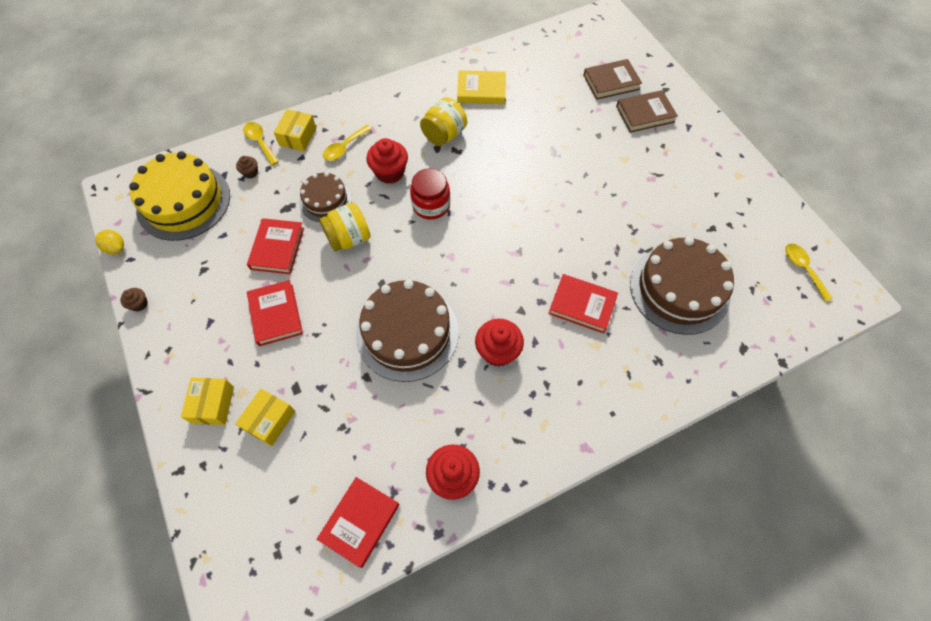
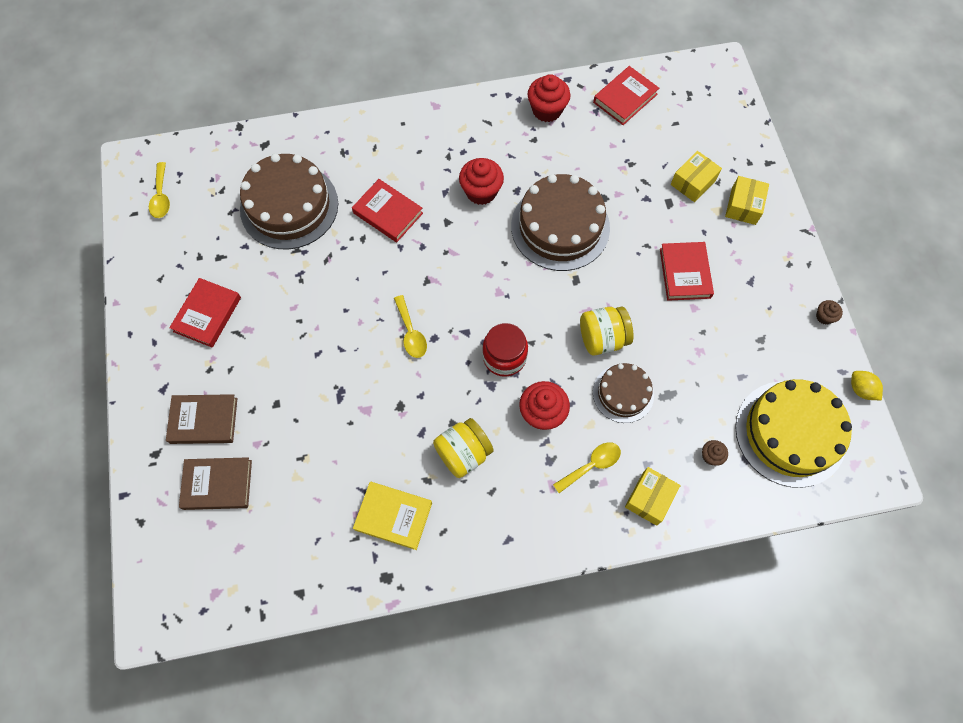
camera: 165 degrees left, 5 degrees up
yellow spoon [243,122,279,165] -> yellow spoon moved to [394,295,427,358]
red book [247,218,304,274] -> red book moved to [169,278,241,348]

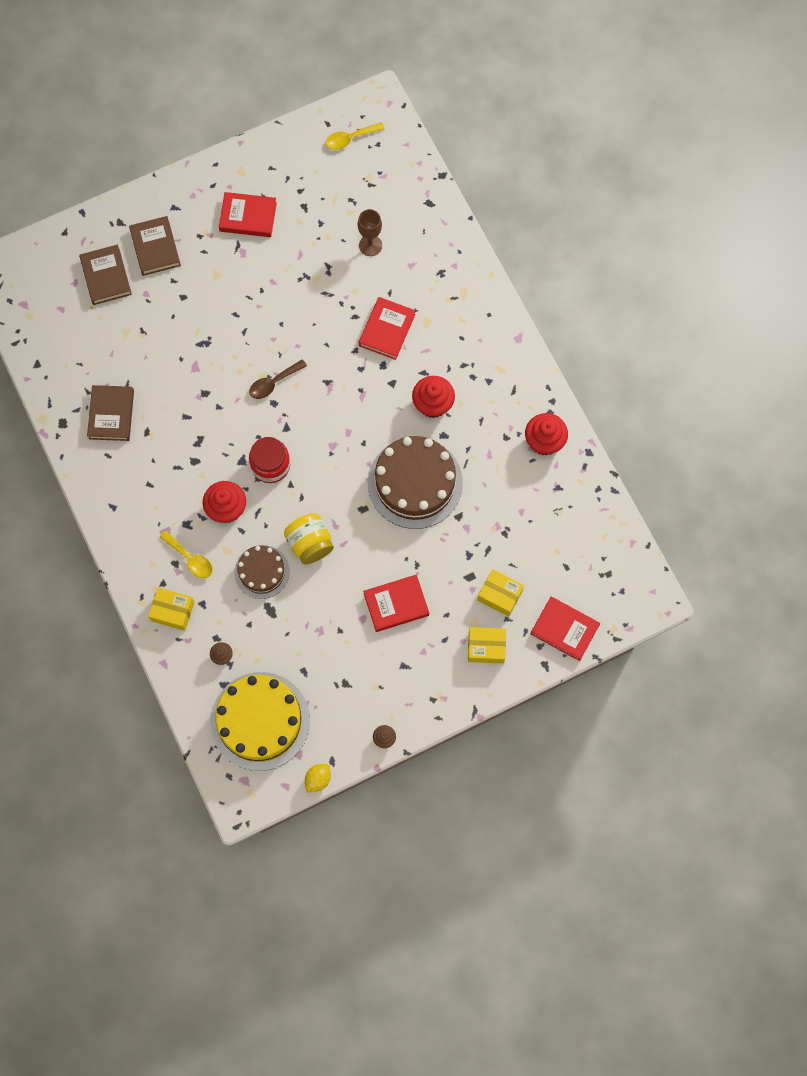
camera: 75 degrees right, 5 degrees up
brown cake [240,154,338,249] -> brown goblet [358,209,382,256]
yellow book [353,482,432,550] -> brown book [87,385,134,441]
yellow spoon [394,295,427,358] -> brown spoon [249,359,307,399]
yellow jar [433,418,494,478] -> none
red book [593,66,659,125] -> red book moved to [530,597,600,661]

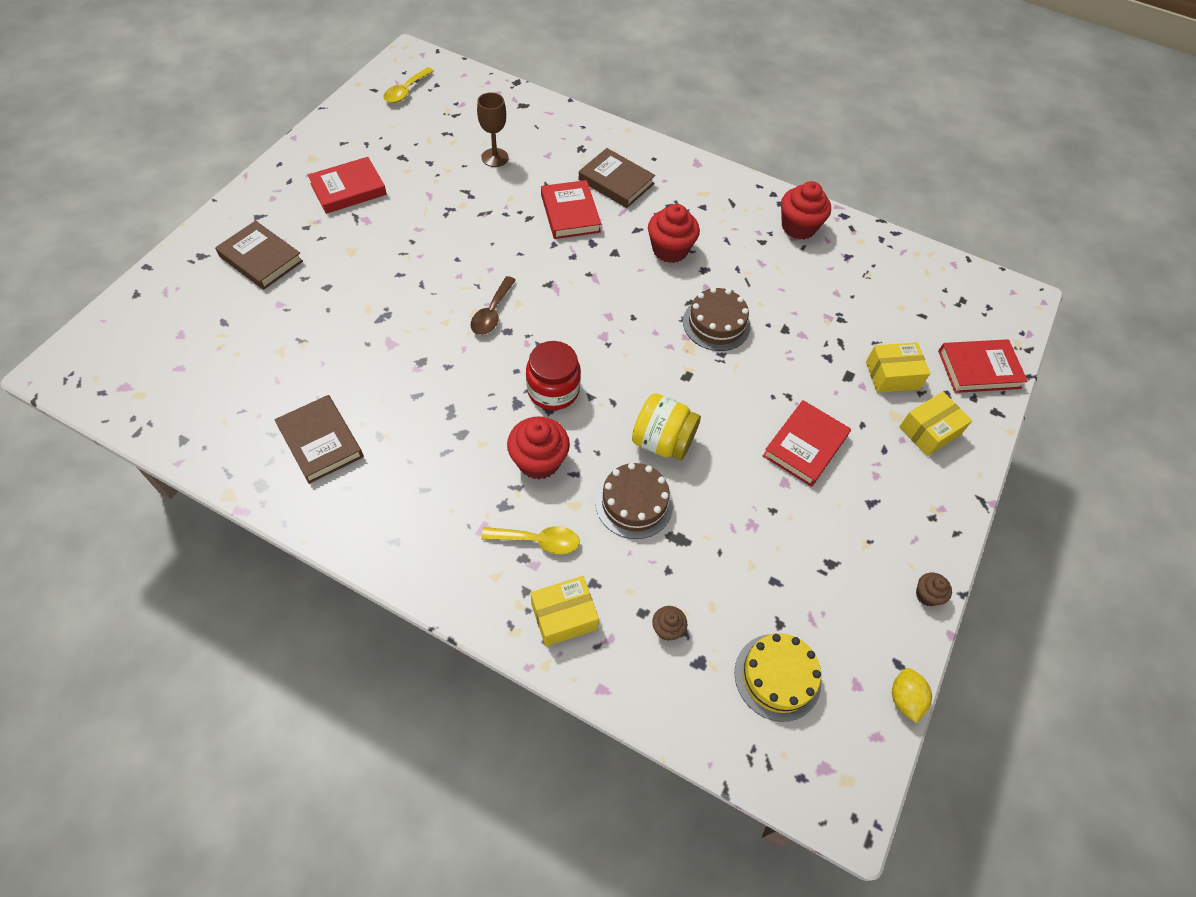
camera: 40 degrees left, 15 degrees down
brown book [79,245,132,305] -> brown book moved to [579,148,655,208]
yellow cake [211,672,310,771] -> yellow cake [735,633,821,722], size x0.57
brown cake [368,436,463,529] -> brown cake [683,287,750,351], size x0.57

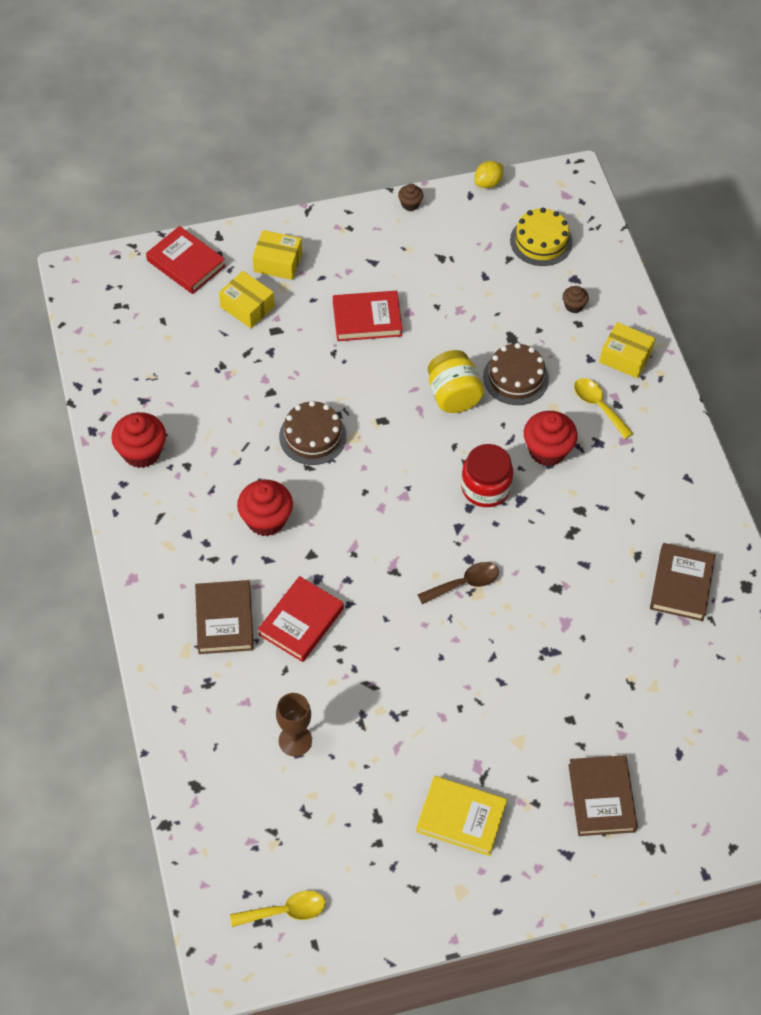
camera: 130 degrees left, 0 degrees up
red book [308,157,387,214] -> yellow book [416,776,507,856]

